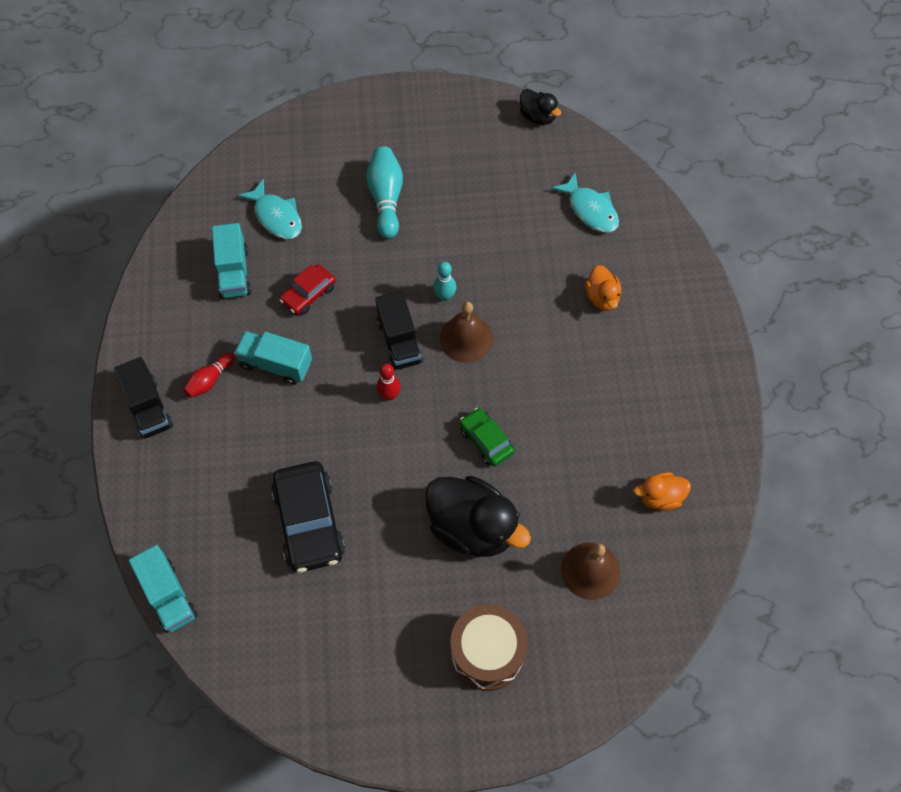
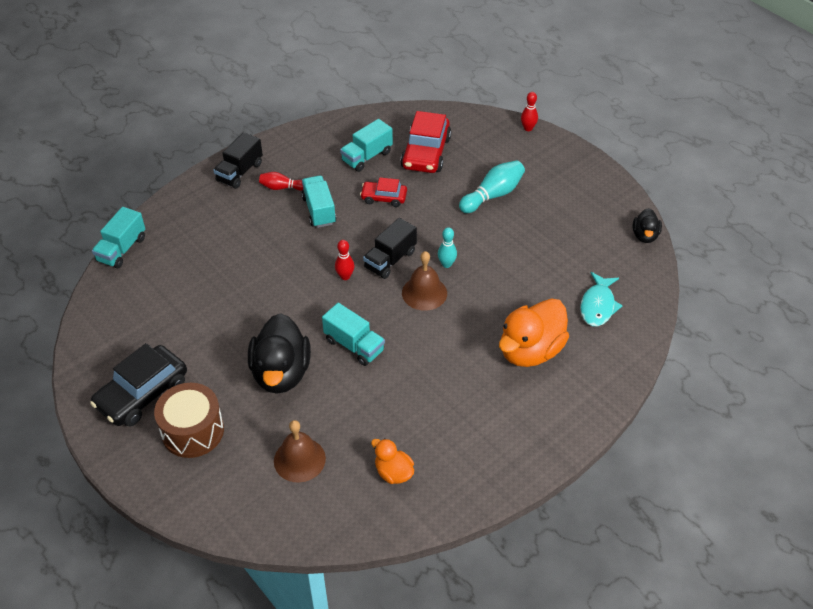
camera: 55 degrees right, 15 degrees down
turquoise fish [237,178,302,239] -> red car [400,111,451,173]
black car [271,461,345,573] -> black car moved to [90,343,187,427]
green car [460,408,514,466] -> turquoise truck [322,303,385,366]
orange duck [585,265,621,310] -> orange duck [499,298,569,367], size x1.93
none -> red bowling pin [521,92,538,131]

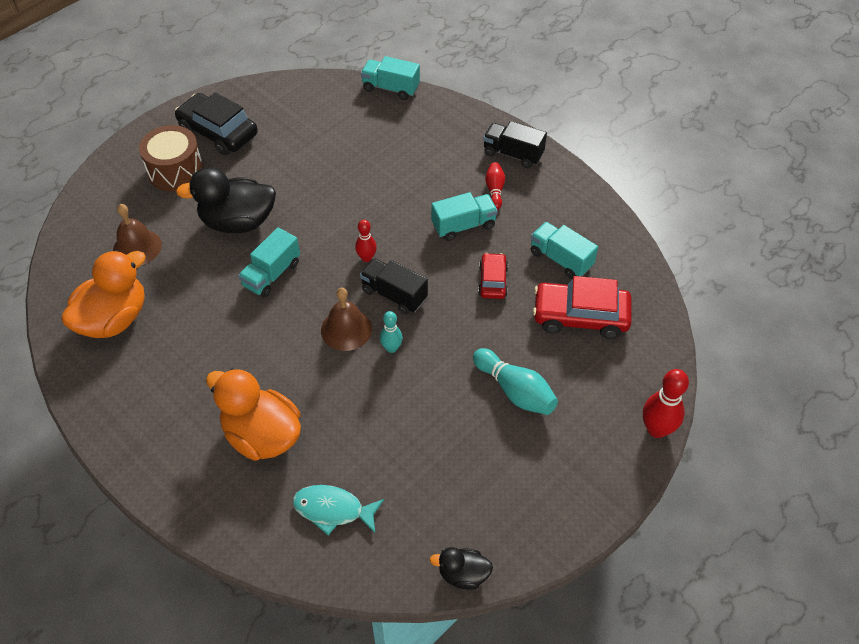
camera: 85 degrees right, 5 degrees up
orange duck [371,438,414,484] -> orange duck [61,250,146,338], size x1.93
red bowling pin [521,92,538,131] -> red bowling pin [643,369,689,438], size x1.66

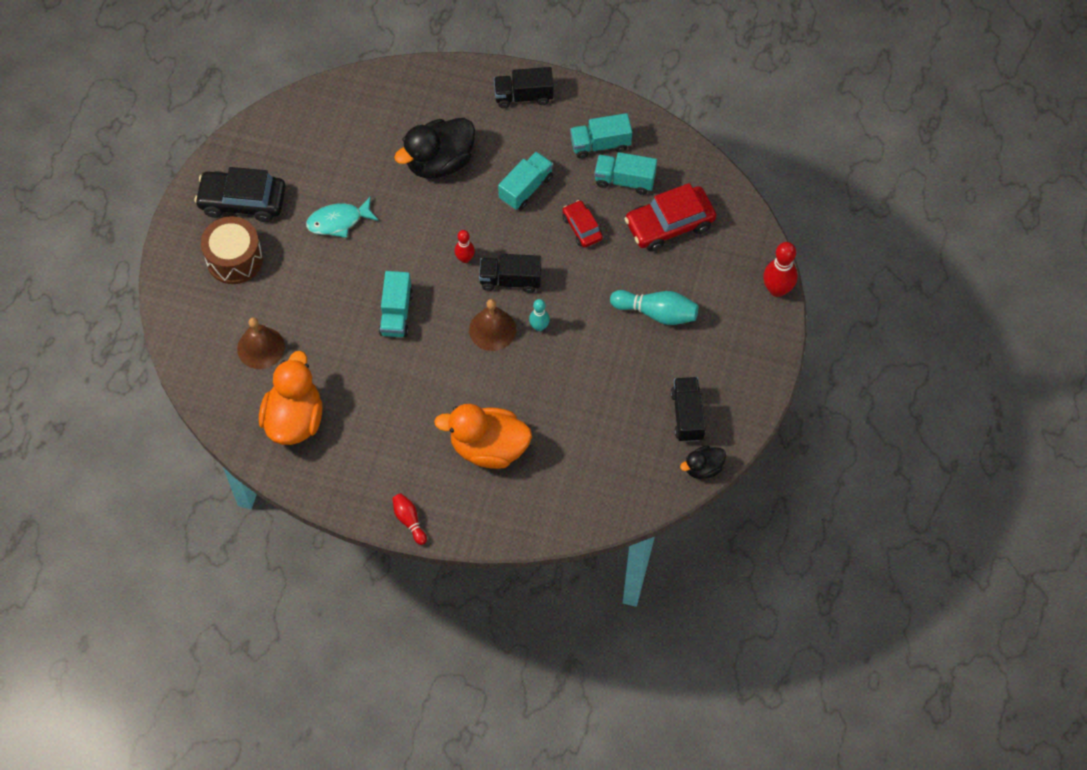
camera: 30 degrees left, 10 degrees up
black duck [176,167,276,233] -> black duck moved to [394,118,475,178]
turquoise fish [293,485,384,535] -> turquoise fish moved to [306,196,379,238]
turquoise truck [361,56,420,100] -> turquoise truck moved to [570,113,632,159]
red bowling pin [485,162,505,210] -> red bowling pin moved to [392,493,427,545]
none -> black truck [671,377,706,442]

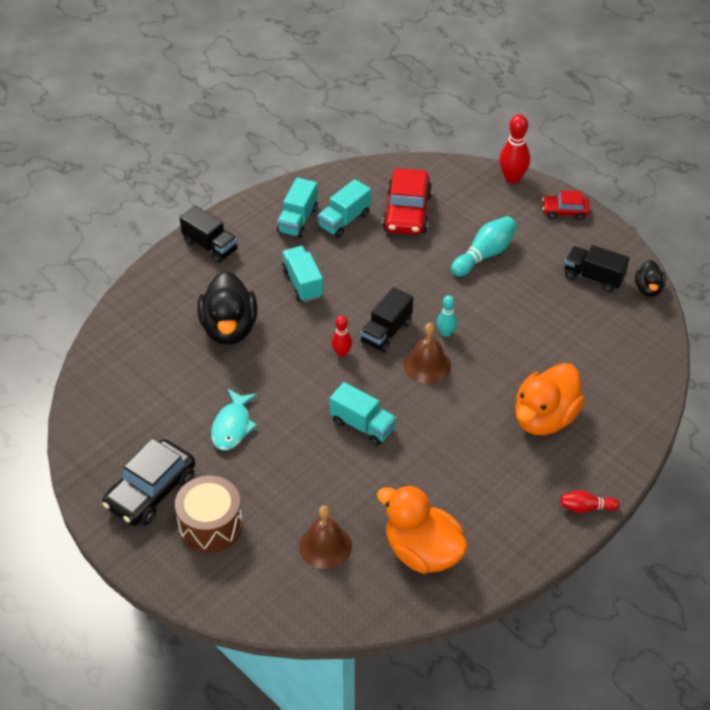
camera: 60 degrees left, 15 degrees down
black truck [494,67,553,108] -> black truck turned 75 degrees counterclockwise [180,206,238,263]
red car [562,200,603,247] -> red car moved to [542,191,590,220]

